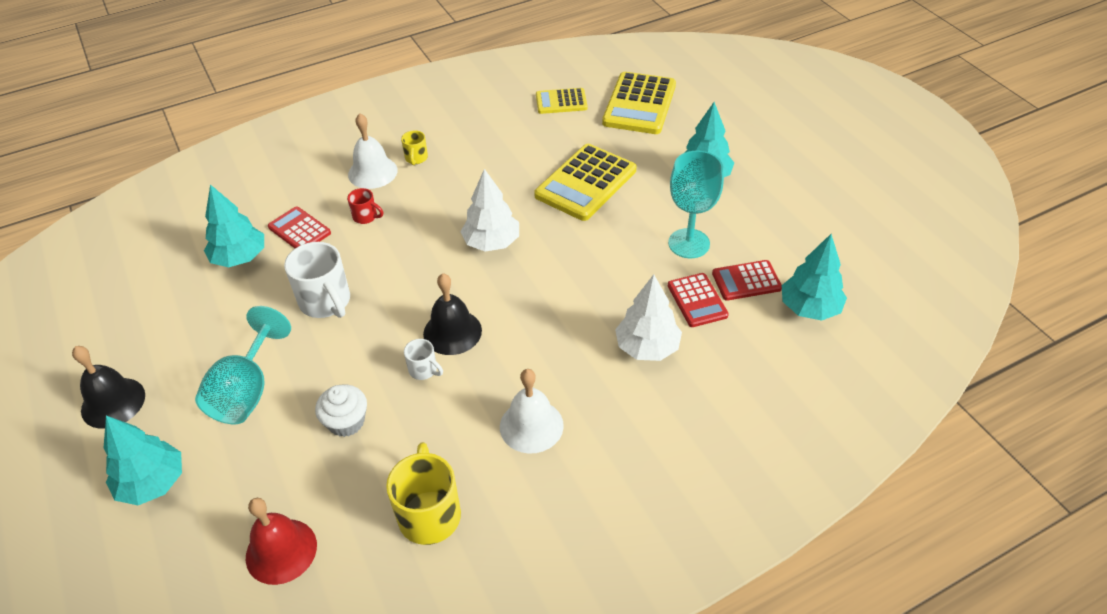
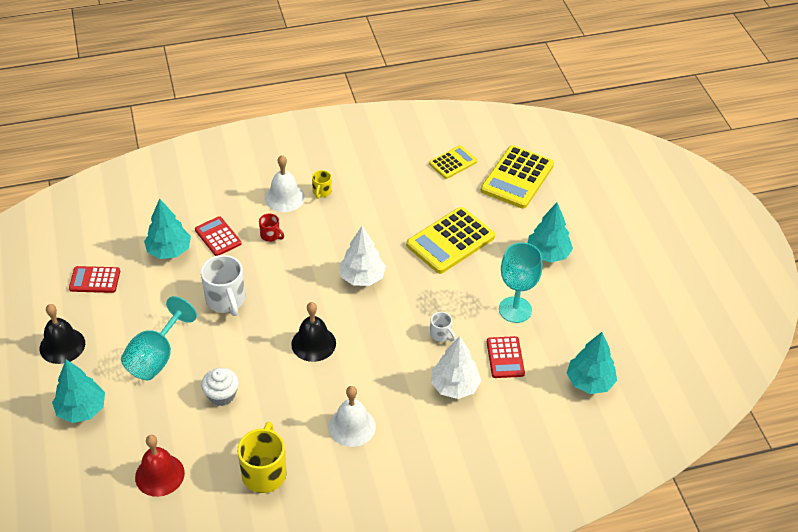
camera: 10 degrees right, 0 degrees up
white mug [404,339,443,380] -> white mug moved to [430,312,456,342]
yellow calculator [536,88,587,114] -> yellow calculator turned 135 degrees clockwise [429,145,477,179]
red calculator [712,260,782,301] -> red calculator moved to [69,266,120,293]

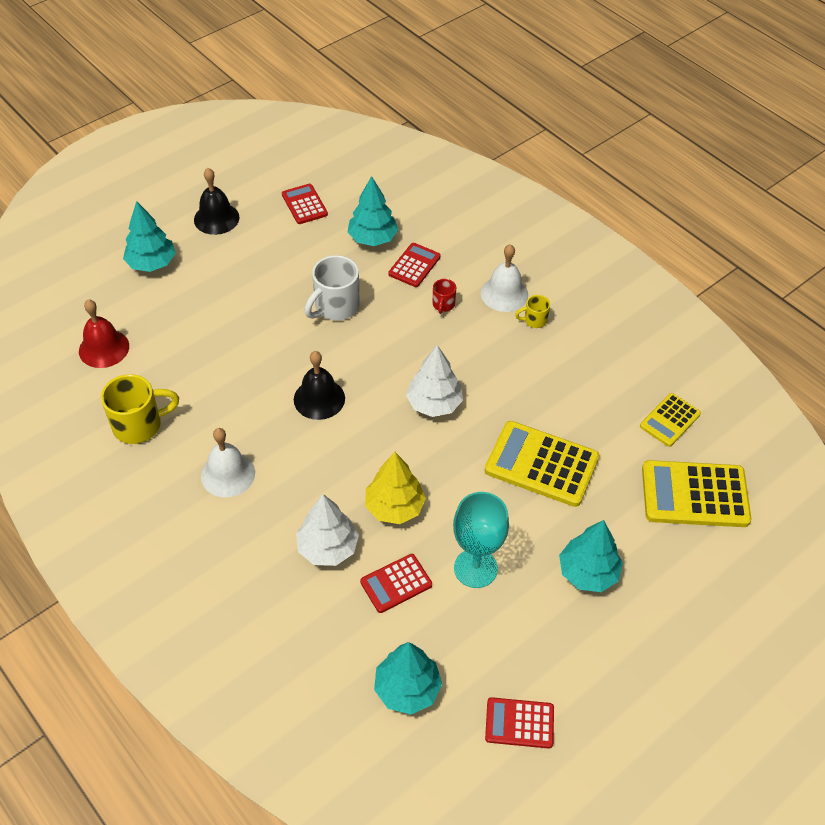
camera: 65 degrees right, 5 degrees up
turquoise goblet [121,296,197,380] -> none
white cupcake [201,368,239,406] -> none
yellow calculator [429,145,477,179] -> yellow calculator turned 105 degrees clockwise [640,393,701,447]
white mug [430,312,456,342] -> yellow tree [365,452,426,524]
none -> red calculator [485,697,554,749]

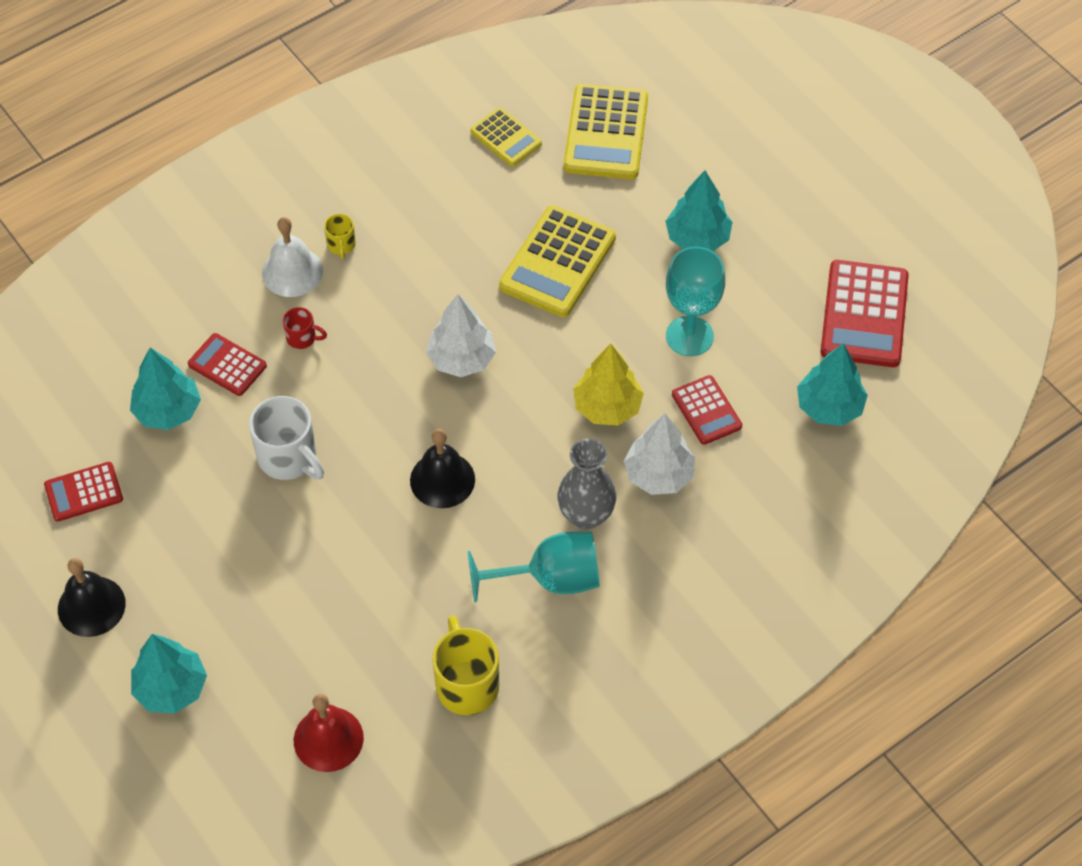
camera: 85 degrees left, 5 degrees up
white bell [201,428,255,497] -> turquoise goblet [468,531,600,602]
red calculator [485,697,554,749] -> red calculator [820,260,909,367], size x1.74
none -> grey vase [558,439,616,529]

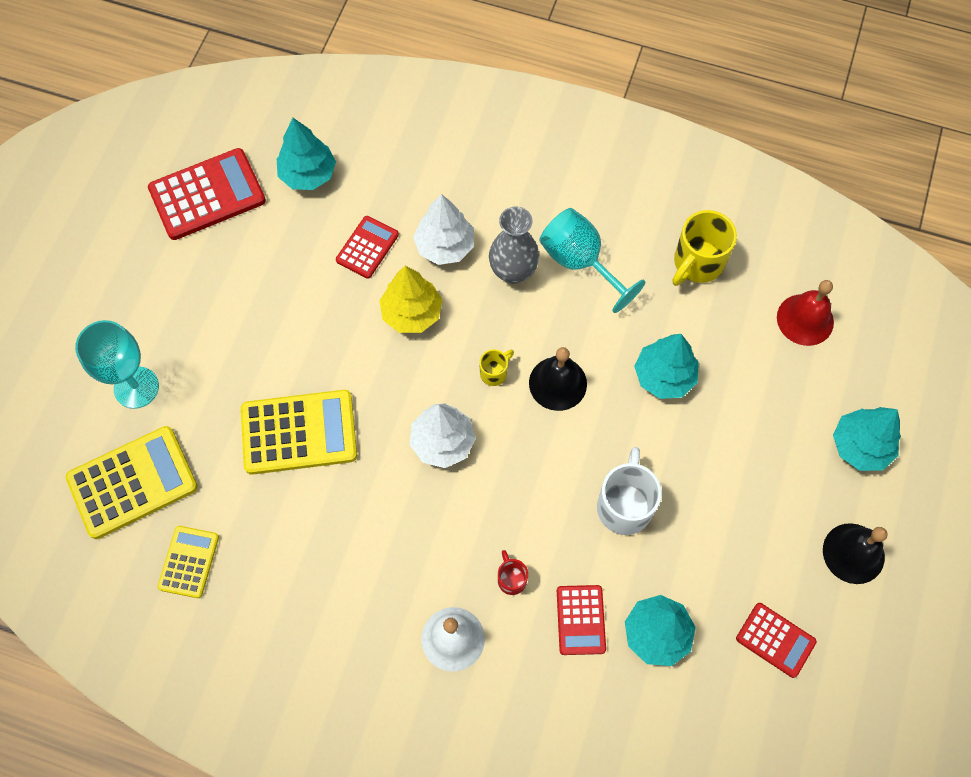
camera: 125 degrees left, 10 degrees up
yellow mug [324,214,356,259] -> yellow mug moved to [479,349,514,386]
turquoise tree [665,170,733,251] -> turquoise tree moved to [634,334,699,399]
turquoise goblet [666,246,725,356] -> turquoise goblet moved to [75,320,159,409]

